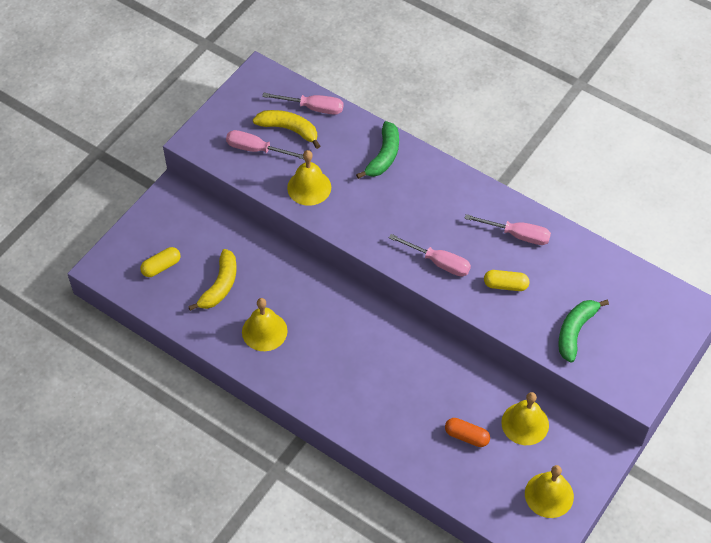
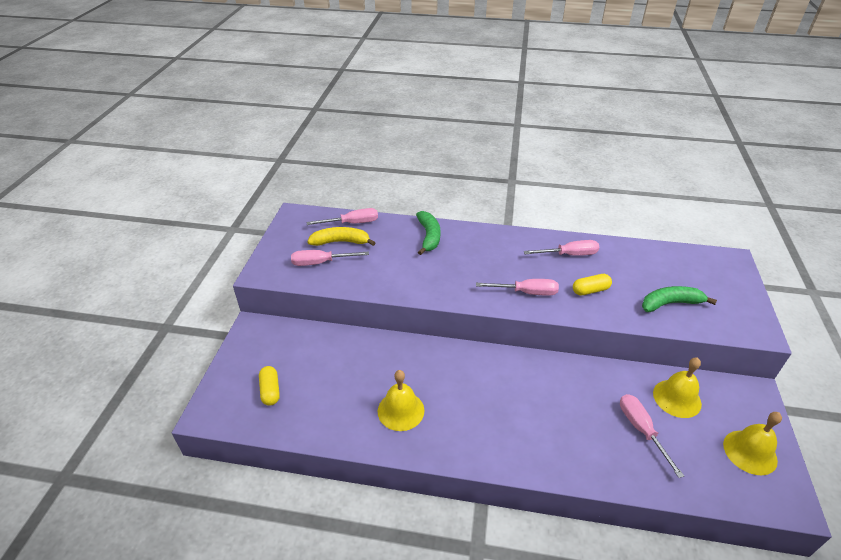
camera: 25 degrees left, 15 degrees down
yellow capsule [140,247,181,277] -> yellow capsule turned 45 degrees counterclockwise [259,366,280,406]
yellow banana [188,249,237,311] -> none
yellow bell [287,150,331,206] -> none
orange capsule [445,418,490,447] -> pink screwdriver [620,394,684,478]
green banana [558,300,609,363] -> green banana turned 75 degrees clockwise [642,286,717,312]

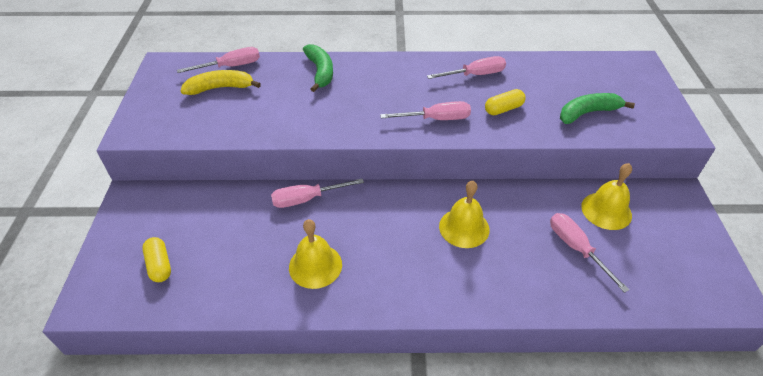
camera: 10 degrees left, 5 degrees up
pink screwdriver [291,250,369,266] -> pink screwdriver moved to [271,178,364,208]
yellow bell [723,412,782,475] -> yellow bell moved to [439,181,490,248]

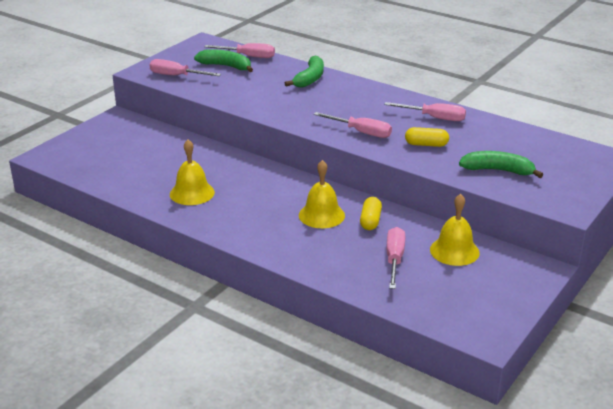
camera: 35 degrees right, 15 degrees down
yellow capsule [142,237,171,282] -> yellow capsule moved to [360,197,382,230]
yellow banana [181,70,261,95] -> green banana [194,49,253,72]
pink screwdriver [271,178,364,208] -> pink screwdriver moved to [150,59,221,76]

